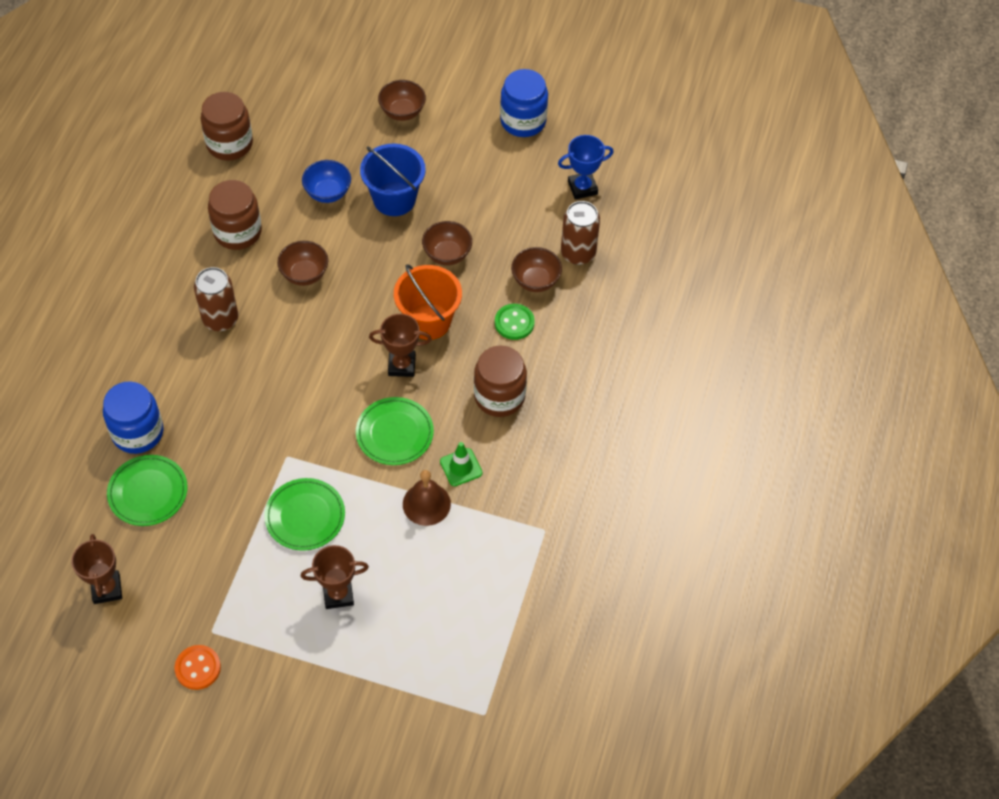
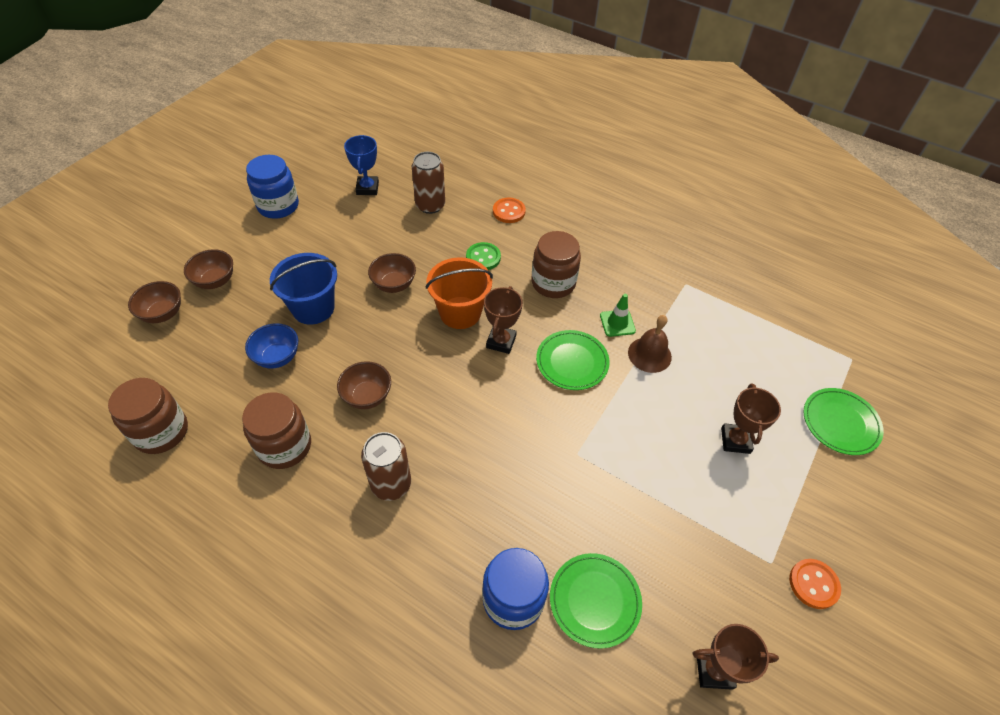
camera: 75 degrees left, 5 degrees down
green plate [264,478,345,551] -> green plate moved to [804,388,884,455]
brown bowl [511,247,562,292] -> brown bowl moved to [128,281,181,323]
none -> orange button [493,198,526,223]

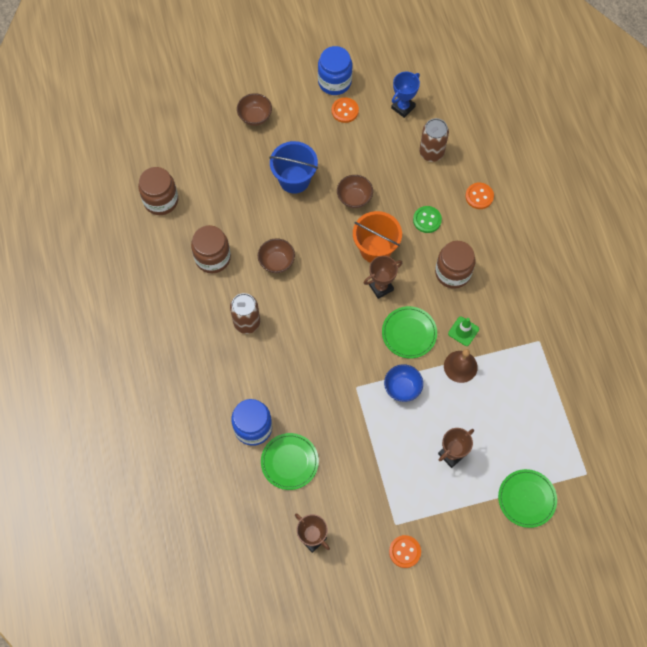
camera: 45 degrees right, 15 degrees up
brown bowl [128,281,181,323] -> none
blue bowl [245,323,298,369] -> blue bowl moved to [384,364,423,402]
none -> orange button [332,97,359,123]

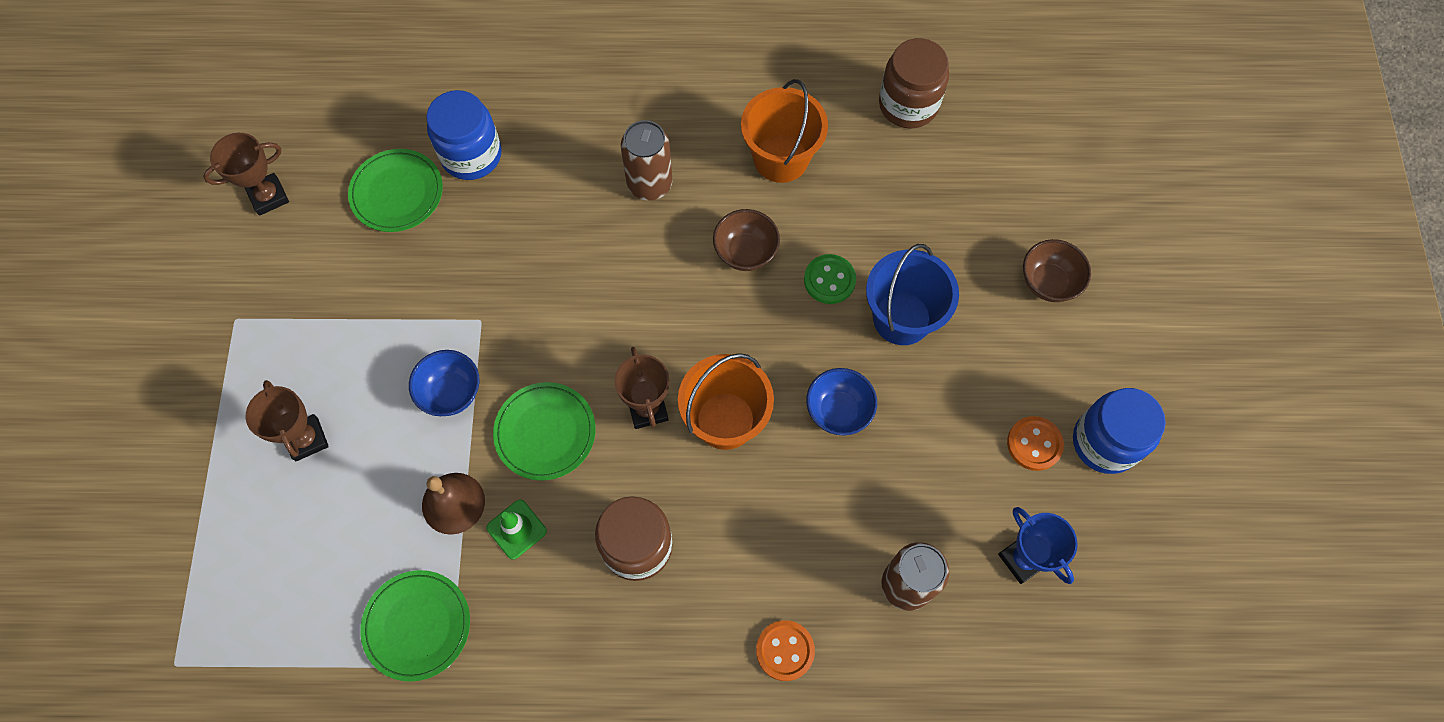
camera: 105 degrees right, 0 degrees up
brown jar [191,225,231,274] -> orange bucket [741,79,828,183]
brown bowl [337,175,373,208] -> blue bowl [806,368,877,435]
orange button [389,535,421,568] -> none
green button [413,206,442,233] -> green button moved to [804,254,856,304]
green plate [498,469,557,528] -> green plate moved to [360,570,470,682]

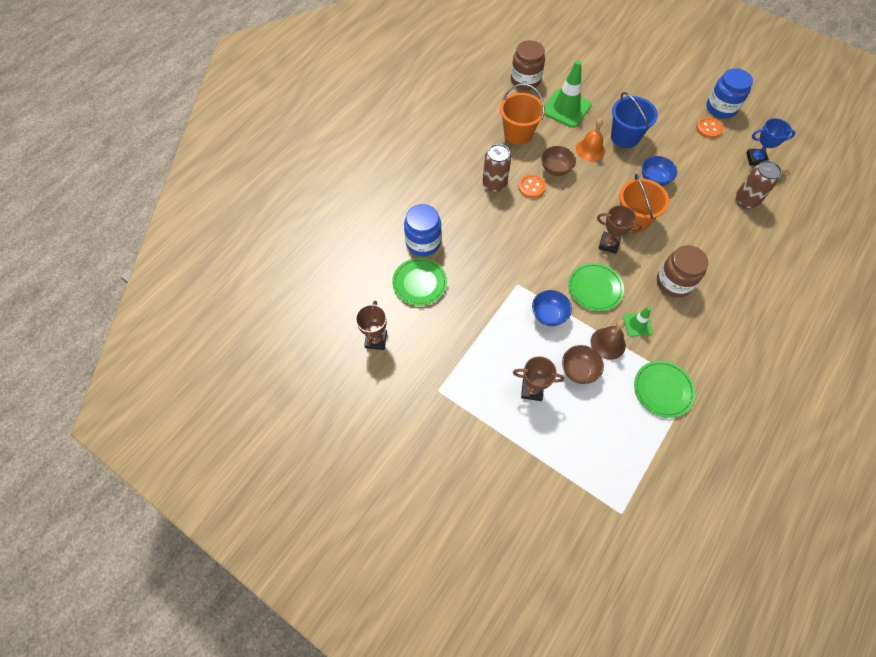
camera: 55 degrees left, 5 degrees down
orange button [756,620,815,681] -> orange button moved to [518,175,546,198]
green button [804,254,856,304] -> orange bell [576,118,605,161]
brown bowl [1023,239,1091,302] -> brown bowl moved to [562,345,604,384]
none -> green traffic cone [544,60,592,128]

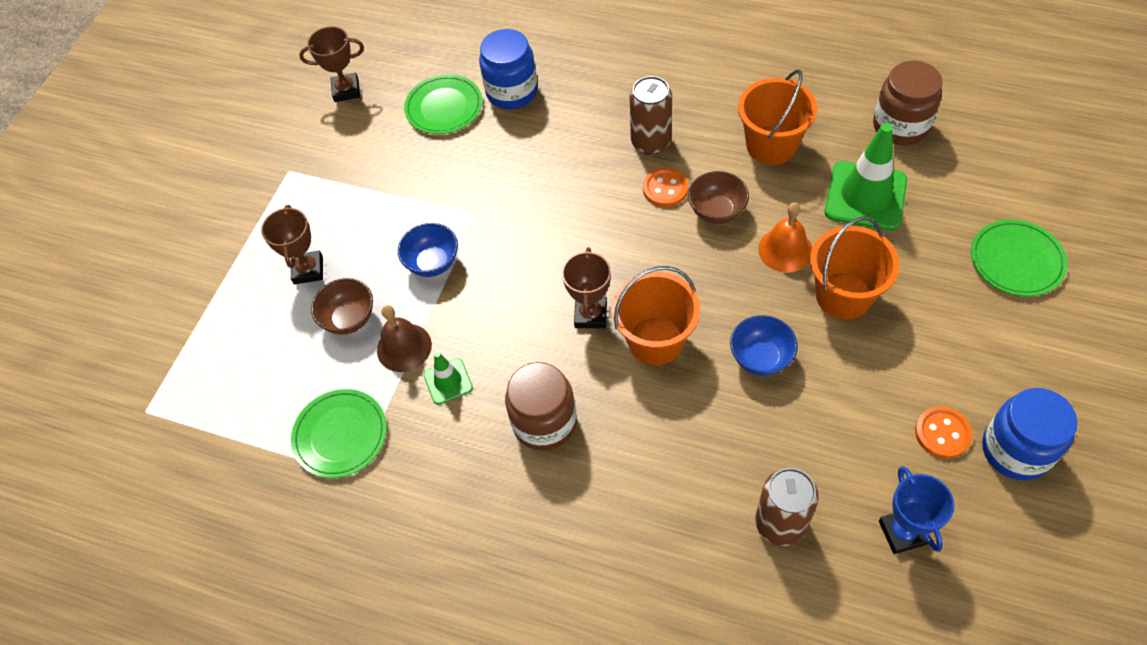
camera: 80 degrees right, 5 degrees down
green plate [568,263,624,311] -> green plate moved to [971,220,1068,296]
blue bucket [611,92,658,148] -> orange bucket [810,217,900,319]

